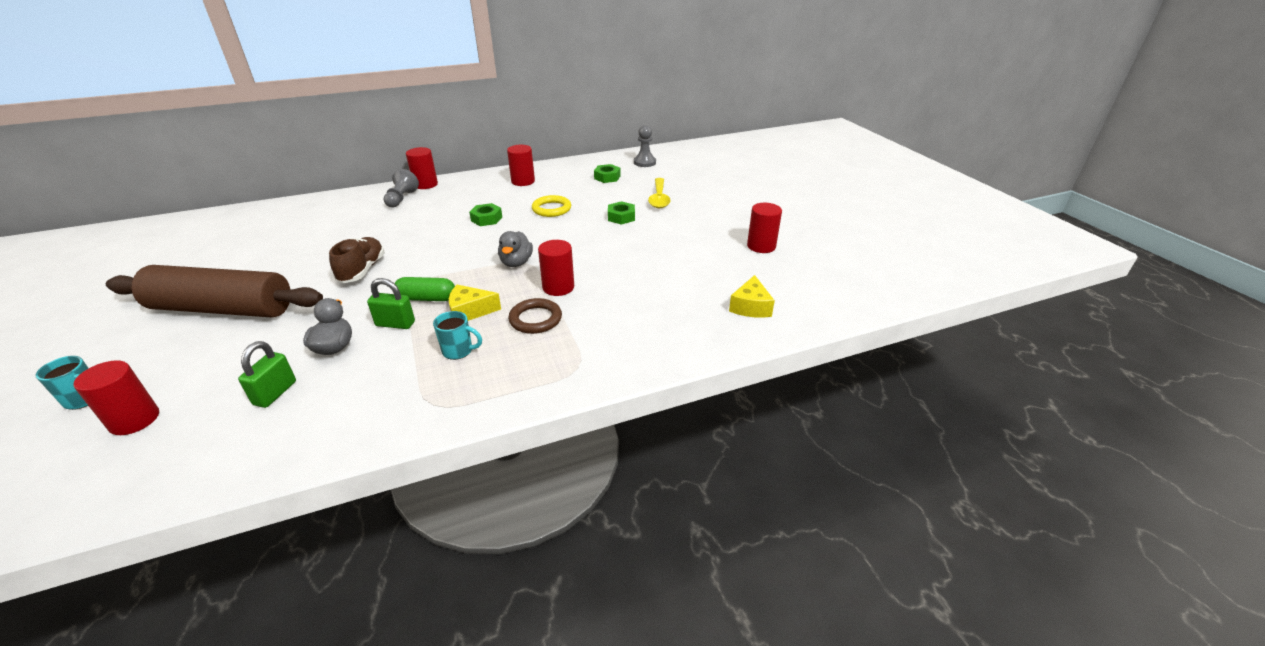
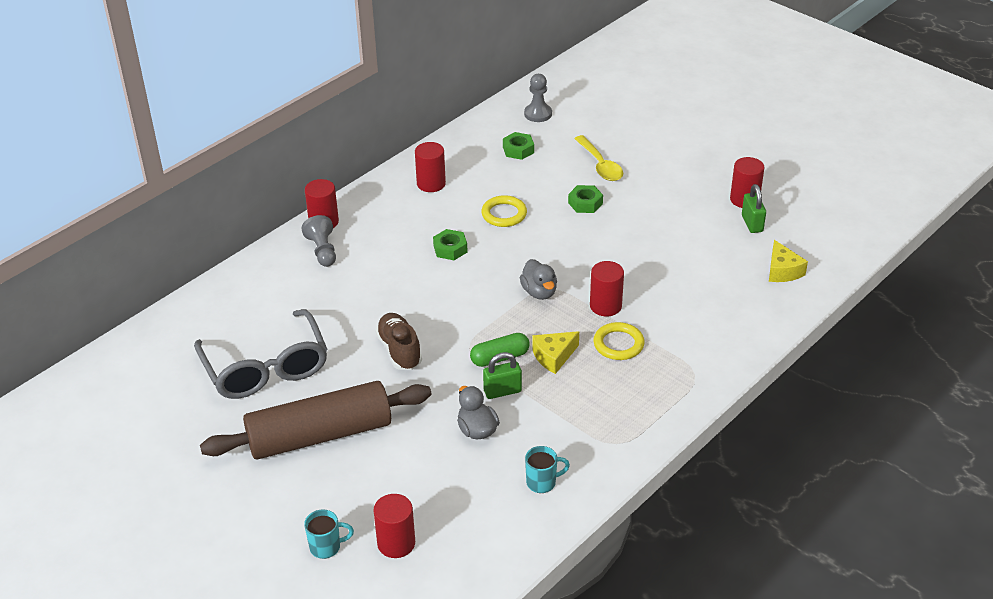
camera: 25 degrees left, 5 degrees up
green padlock [238,341,296,408] -> green padlock moved to [742,184,766,233]
turquoise mug [433,311,482,360] -> turquoise mug moved to [525,446,570,493]
brown ring [508,298,562,334] -> yellow ring [593,322,644,360]
none -> grey glasses [194,309,327,399]

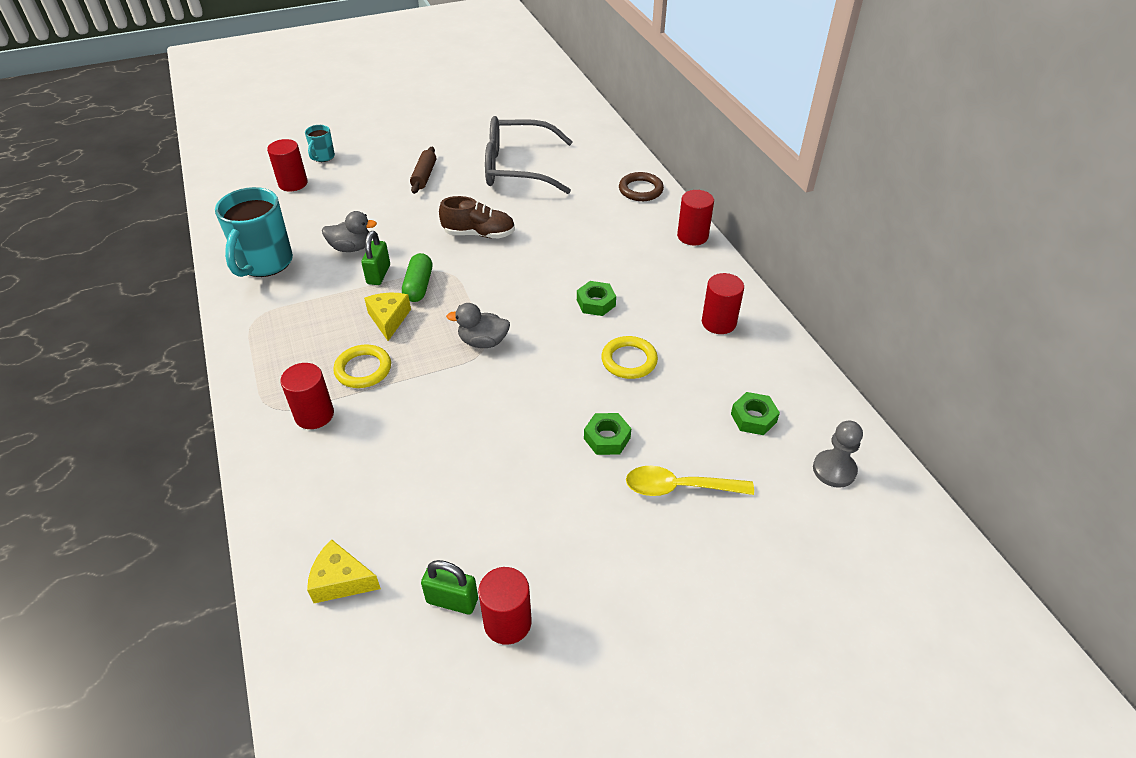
camera: 115 degrees right, 5 degrees up
brown rolling pin [200,381,432,460] -> brown rolling pin [410,147,436,194], size x0.43
grey pawn [301,215,336,267] -> none
turquoise mug [525,446,570,493] -> turquoise mug [215,187,293,277], size x2.06
red cylinder [590,261,624,316] -> red cylinder moved to [280,363,334,429]
none -> brown ring [619,172,664,201]

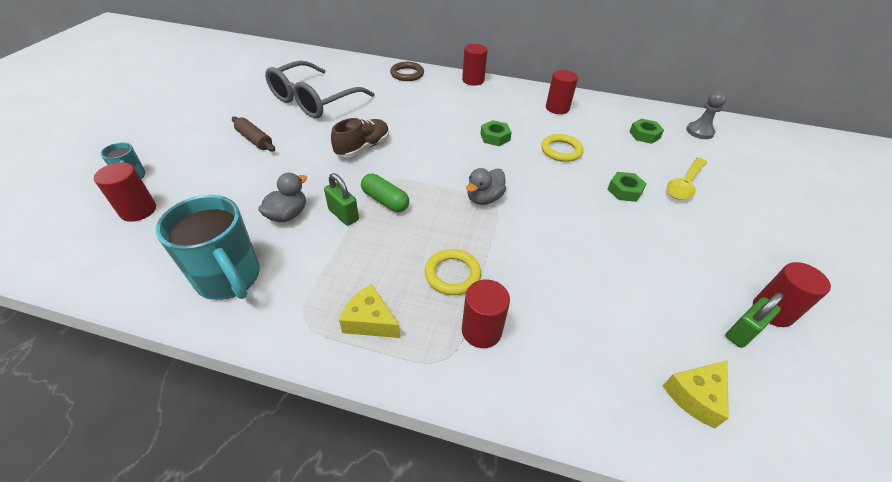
camera: 55 degrees left, 0 degrees up
yellow cheese [364,293,411,341] -> yellow cheese moved to [339,284,400,338]

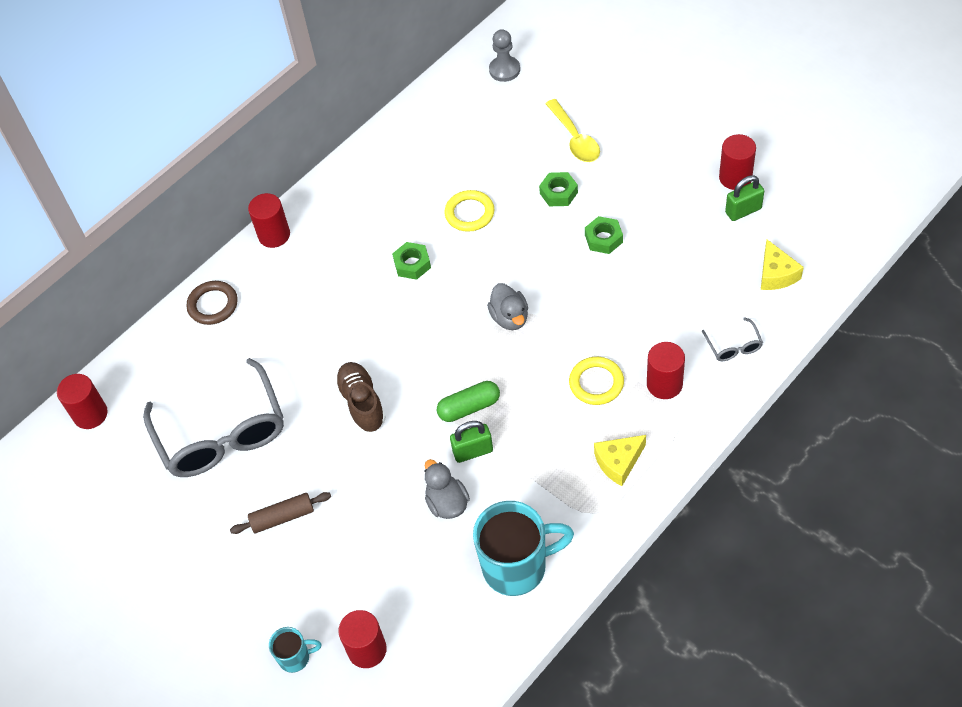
camera: 55 degrees left, 10 degrees up
red cylinder [546,70,578,114] -> red cylinder moved to [57,374,108,429]
green nut [629,118,664,144] -> green nut moved to [585,216,623,254]
green padlock [725,293,784,348] -> green padlock turned 75 degrees clockwise [725,175,764,221]
none -> grey glasses [702,317,763,361]

